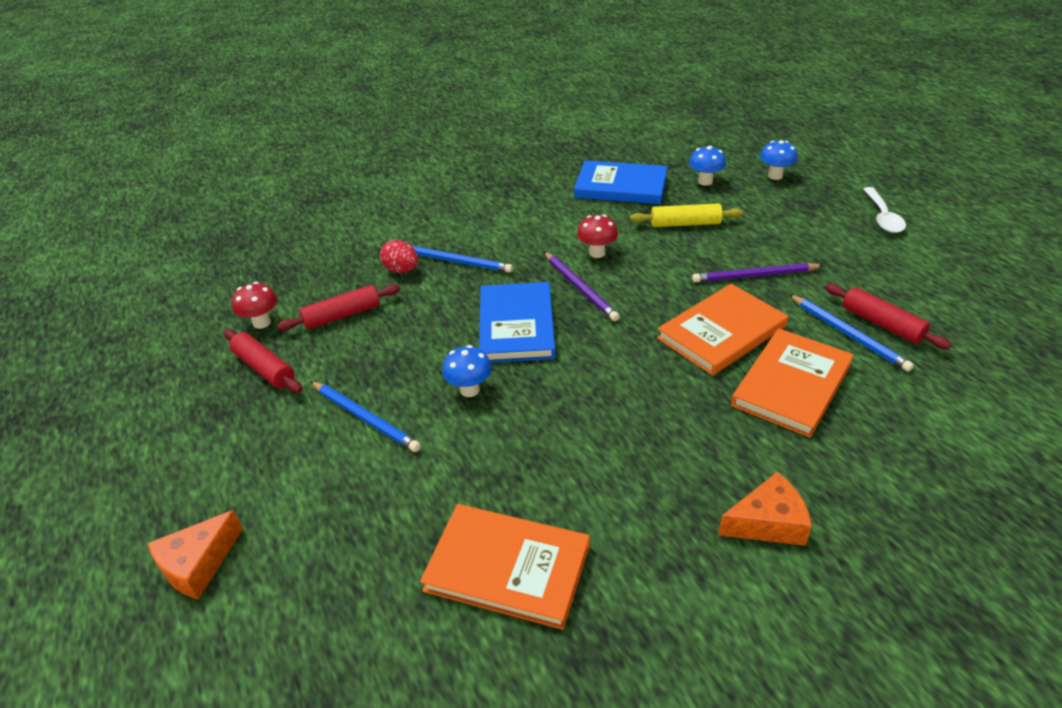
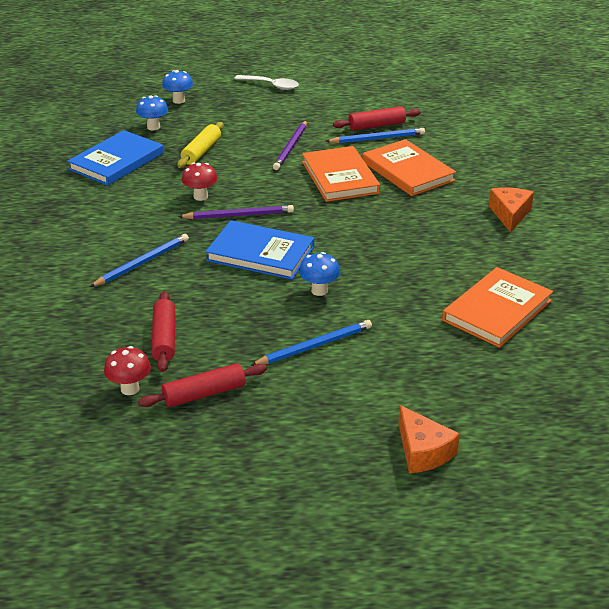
camera: 70 degrees left, 5 degrees down
red egg [380,240,418,273] -> none

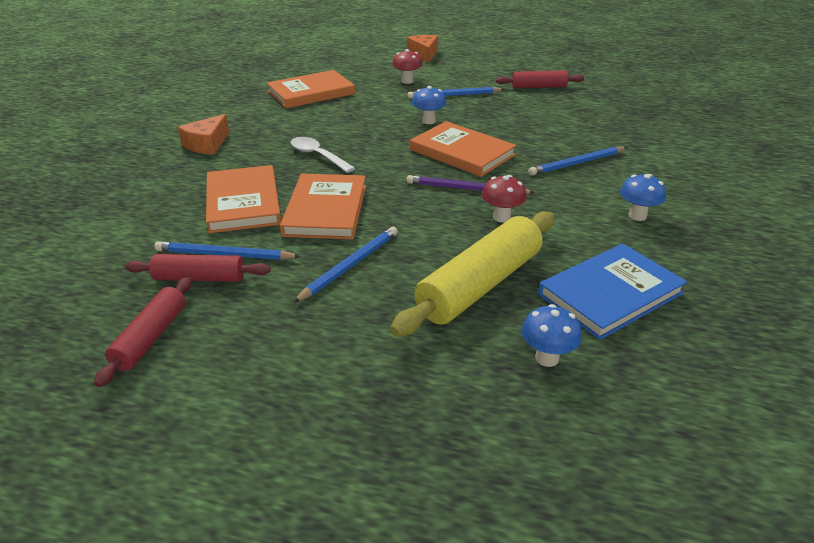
camera: 160 degrees left, 0 degrees up
red mushroom [104,346,151,395] -> red mushroom moved to [392,49,422,84]
red rolling pin [151,291,175,372] -> red rolling pin moved to [94,277,192,387]
blue mushroom [162,70,193,104] -> blue mushroom moved to [620,174,666,221]
yellow rolling pin [177,122,224,168] -> yellow rolling pin [390,211,555,337], size x1.74
blue book [206,220,314,280] -> orange book [410,121,517,177]
white spoon [234,75,299,90] -> white spoon moved to [291,137,355,173]
purple pencil [273,121,307,170] -> blue pencil [293,227,398,303]

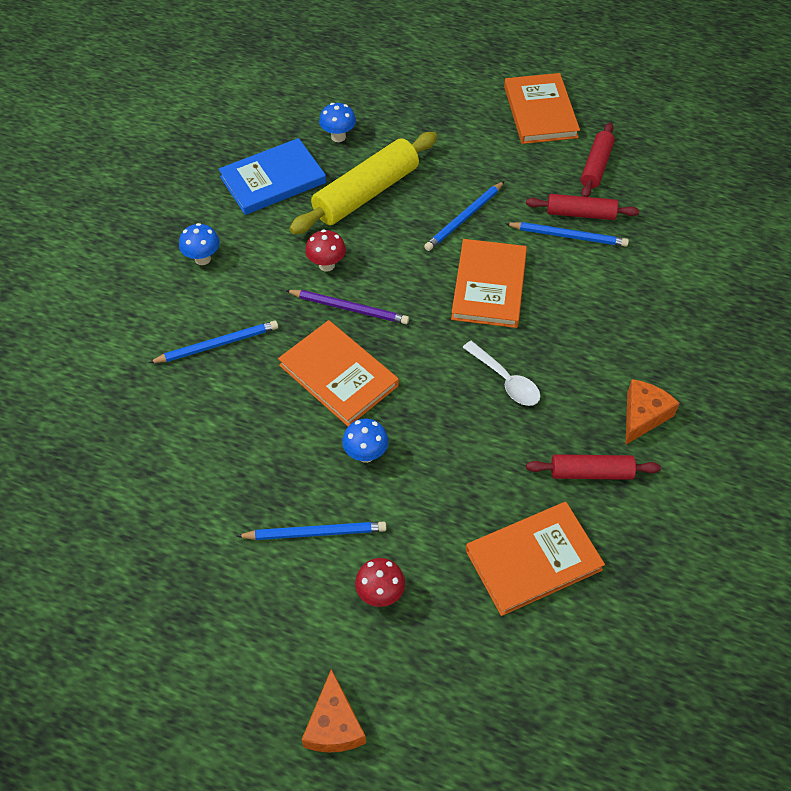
camera: 175 degrees left, 20 degrees up
orange book [206,165,281,233] -> orange book moved to [504,73,580,144]
red rolling pin [496,70,584,88] -> red rolling pin moved to [526,454,661,480]

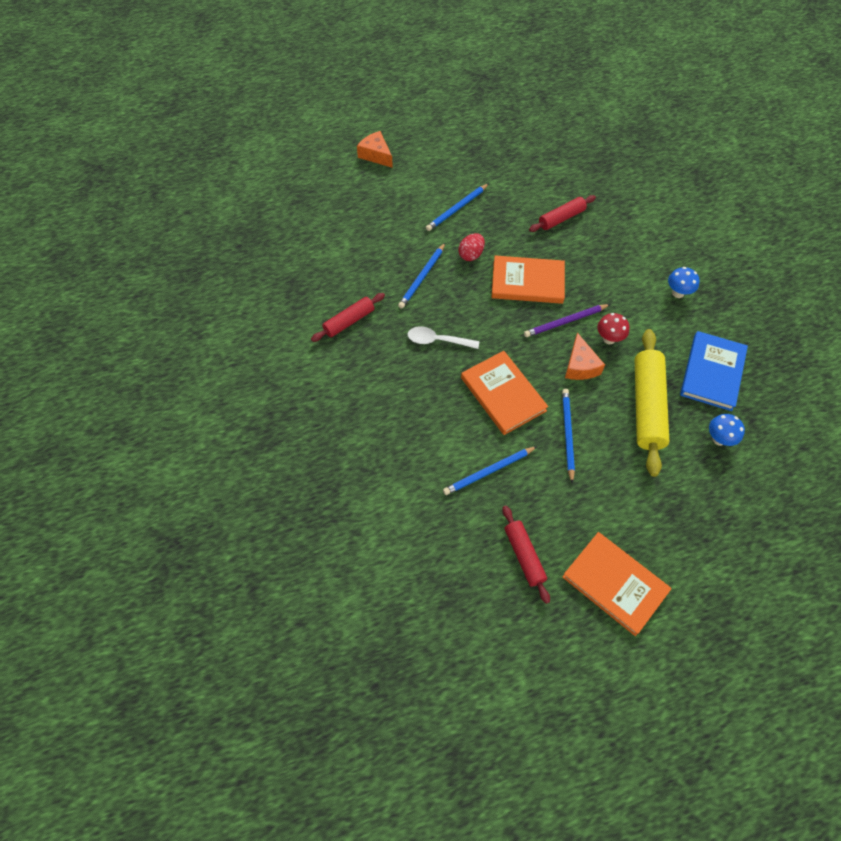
camera: 140 degrees right, 5 degrees up
blue pencil [149,321,278,363] -> blue pencil moved to [398,243,445,309]
blue mushroom [342,419,389,463] -> red egg [458,233,485,261]
red mushroom [355,558,405,607] -> none
orange book [466,502,605,616] -> none
red rolling pin [526,194,639,220] -> red rolling pin moved to [529,195,596,232]
orange cheese [625,379,680,445] -> orange cheese moved to [565,333,605,380]

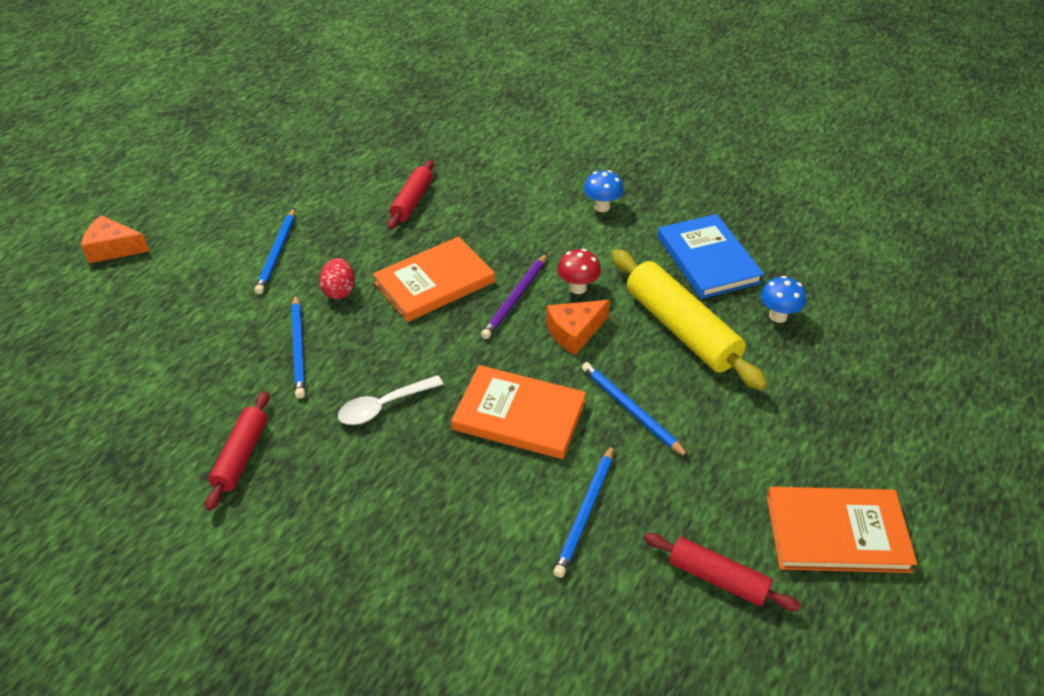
camera: 40 degrees left, 15 degrees down
orange cheese [565,333,605,380] -> orange cheese turned 105 degrees clockwise [547,300,610,355]

